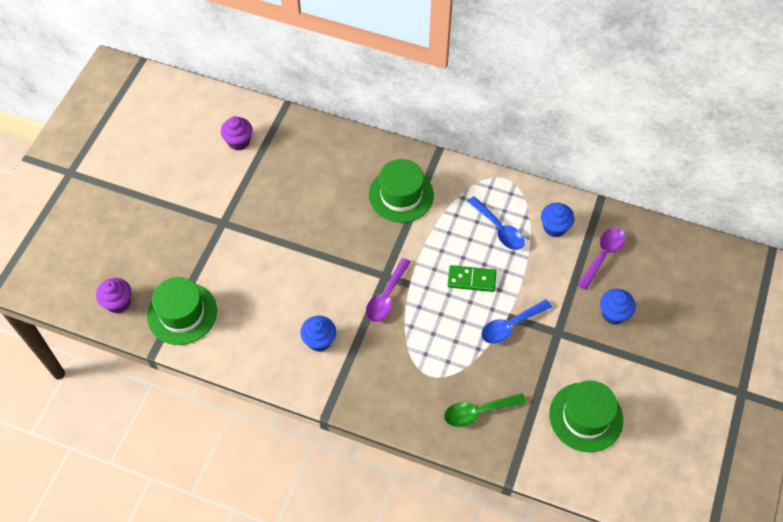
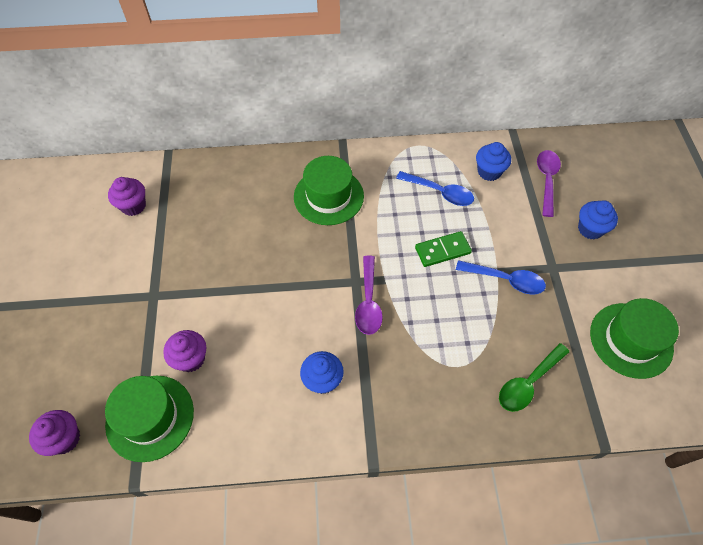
camera: 25 degrees left, 0 degrees up
blue spoon [481,299,552,344] -> blue spoon turned 105 degrees counterclockwise [456,260,546,294]
none -> purple cupcake [163,330,206,372]

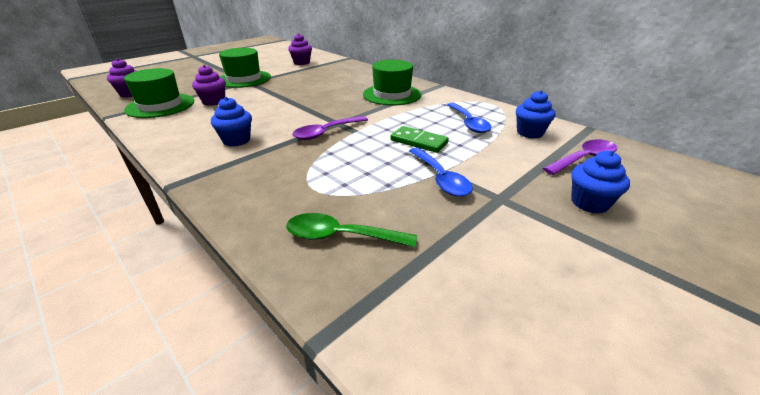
camera: 50 degrees right, 25 degrees down
green hat [590,298,679,379] -> green hat moved to [219,48,271,88]

